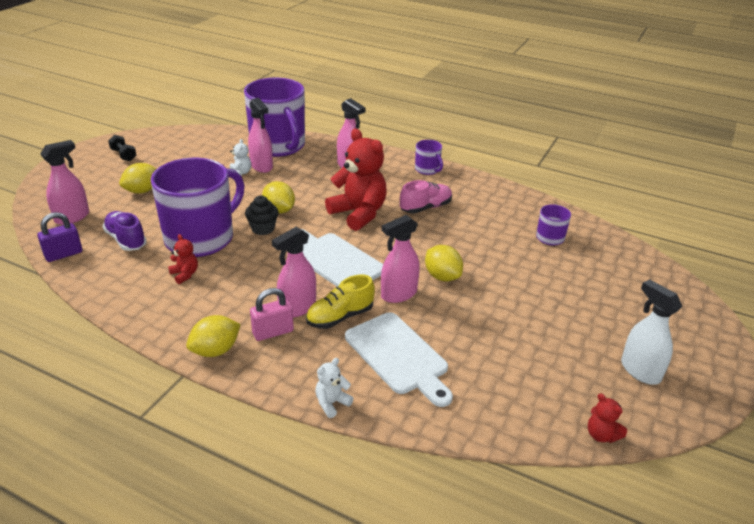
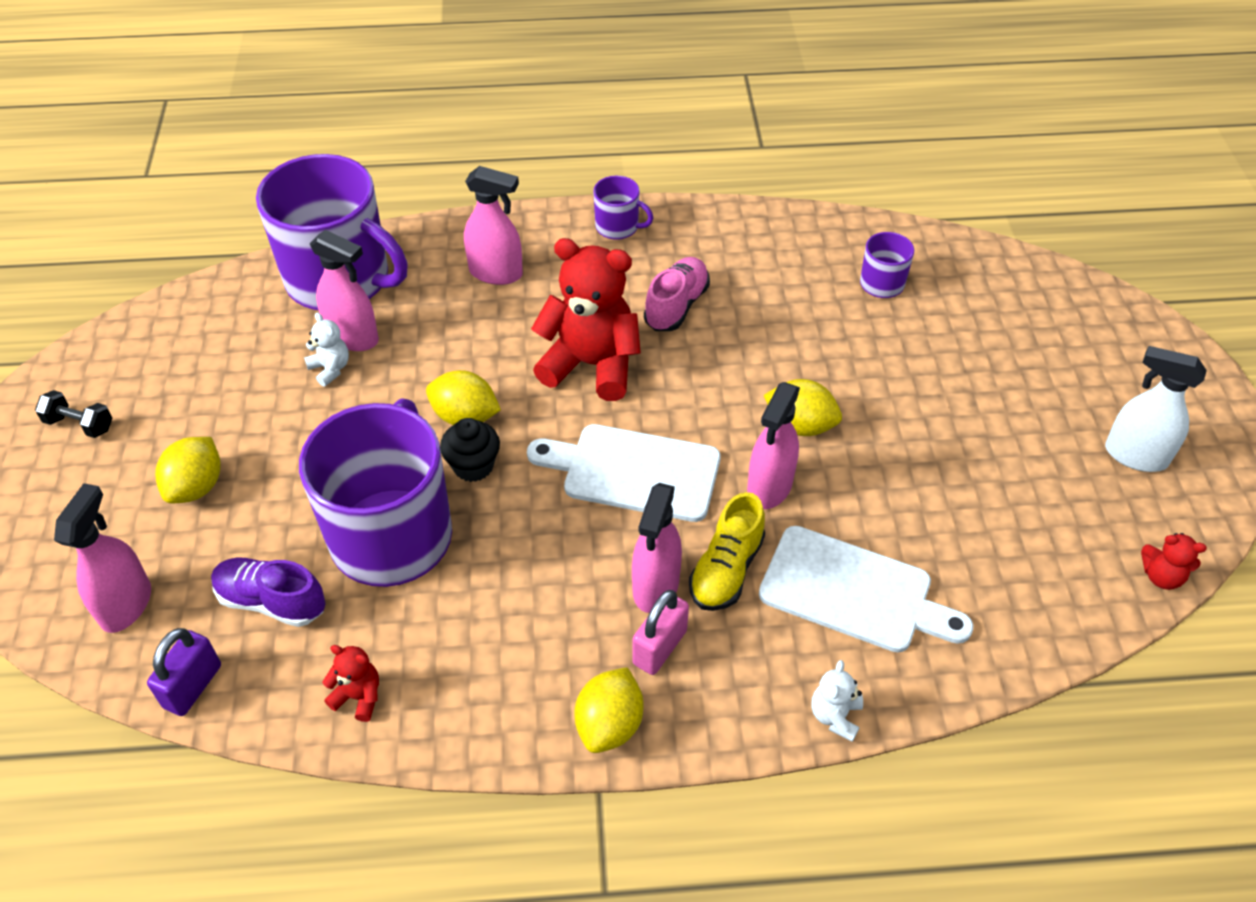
camera: 30 degrees left, 15 degrees up
red teddy bear [168,234,198,284] -> red teddy bear moved to [323,645,379,722]

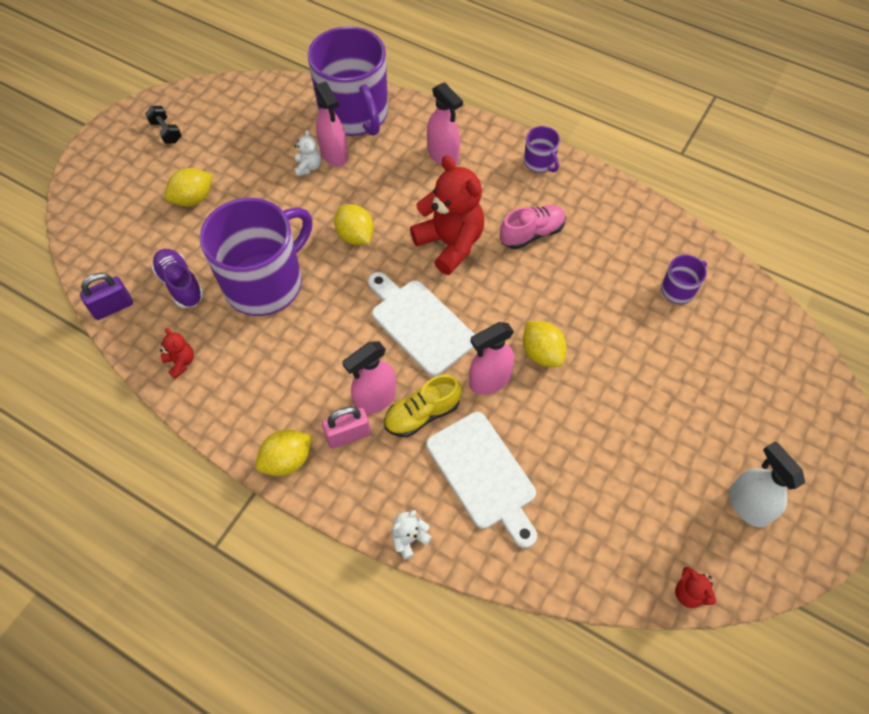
camera: 35 degrees right, 10 degrees up
pink spray bottle [54,483,151,633] -> none
black cupcake [440,418,500,482] -> none

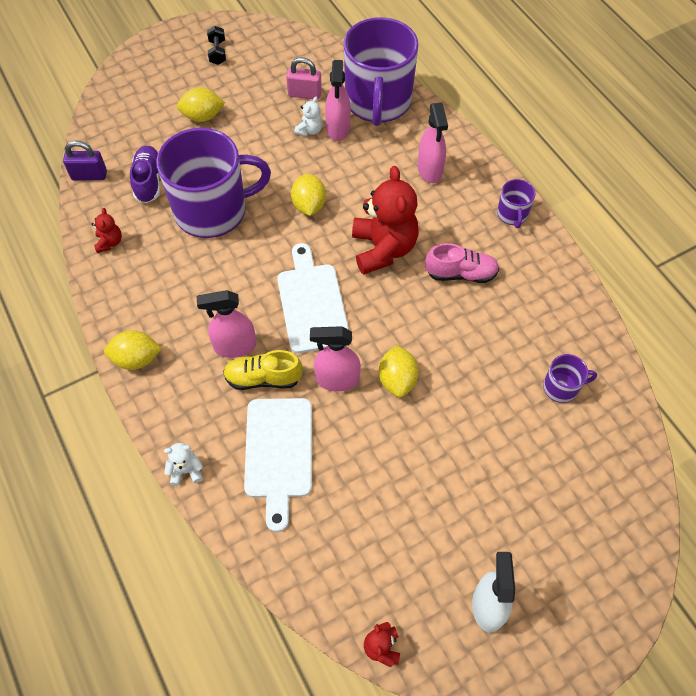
camera: 30 degrees right, 0 degrees up
pink padlock [322,407,371,449] -> pink padlock moved to [286,57,322,100]

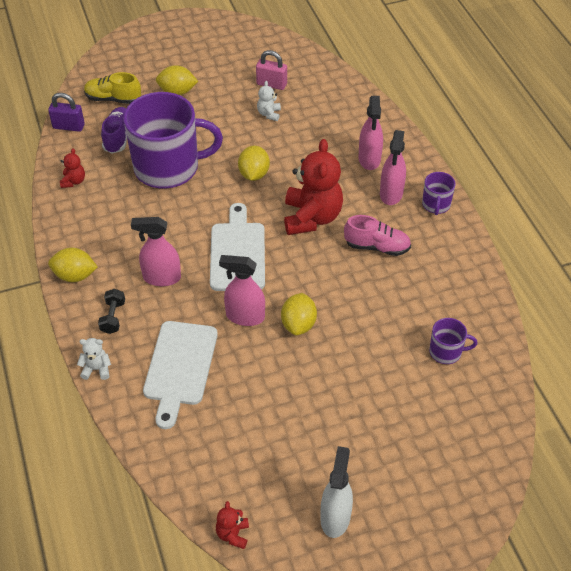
camera: 10 degrees right, 10 degrees down
black dumbbell [207,26,226,65] -> black dumbbell moved to [98,289,125,334]
yellow shoe [223,350,303,390] -> yellow shoe moved to [84,72,141,104]
white teddy bear [295,97,323,136] -> white teddy bear turned 150 degrees clockwise [257,81,281,121]
pink spray bottle [325,60,351,141] -> pink spray bottle moved to [380,130,406,205]
purple mug [344,17,418,126] -> none

